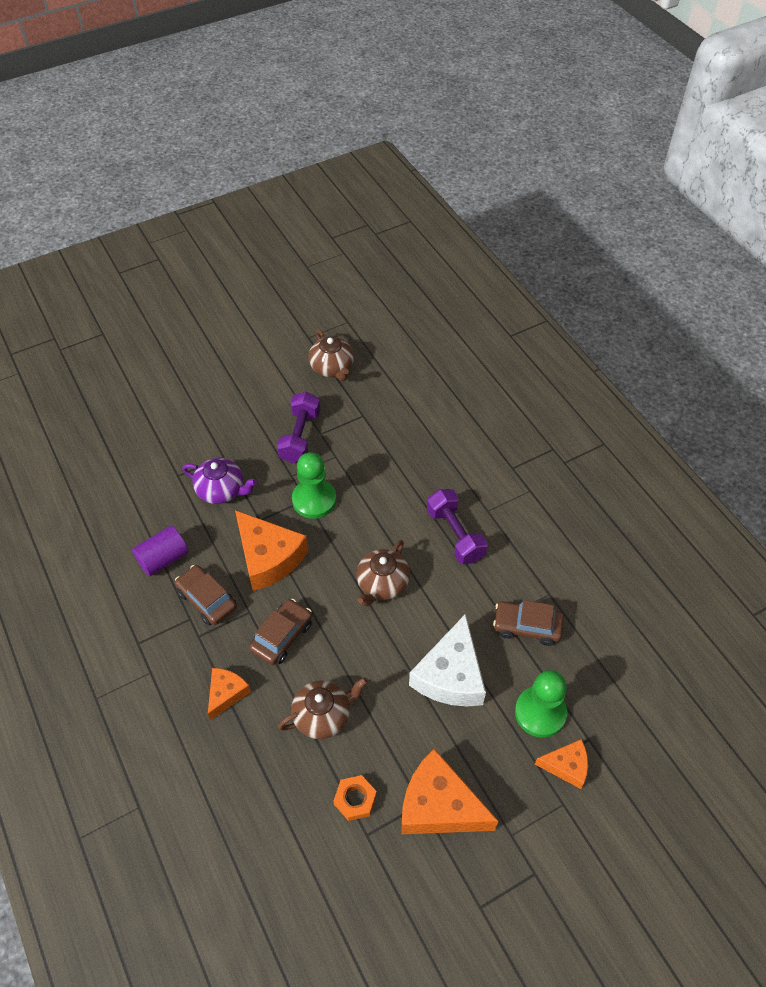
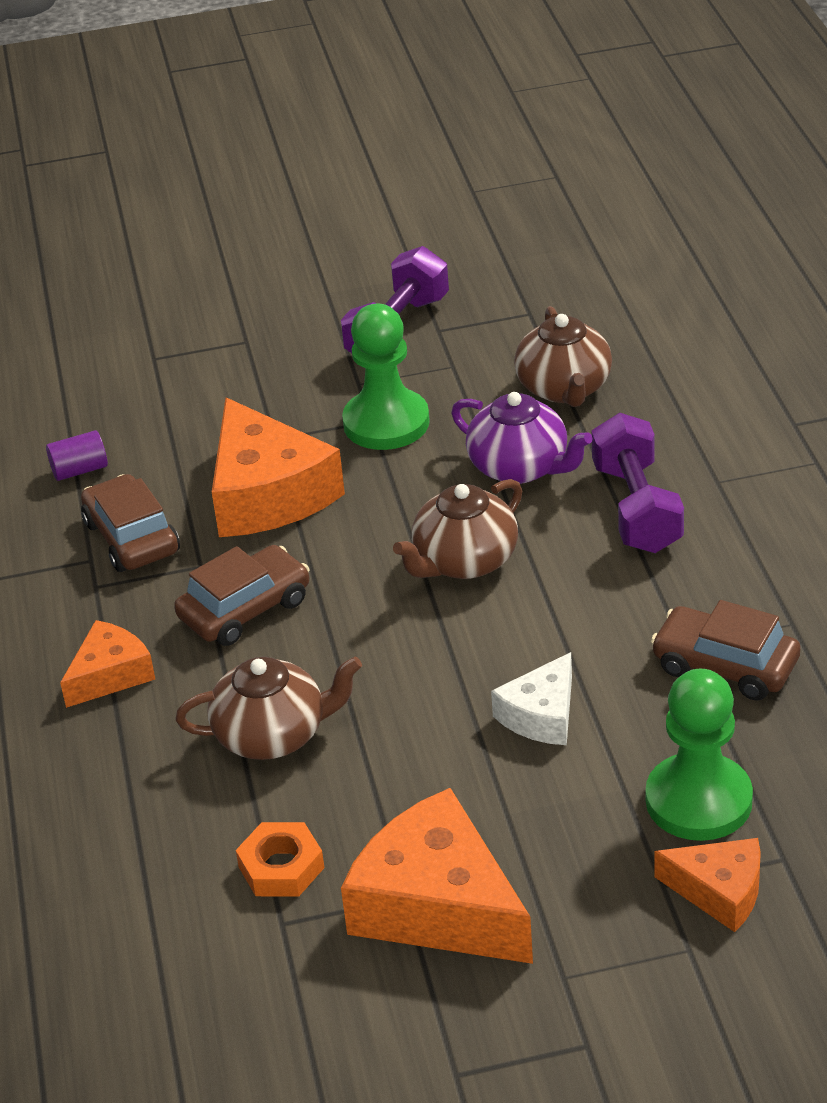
camera: 20 degrees right, 15 degrees down
purple cylinder [132,525,189,576] -> purple cylinder [46,430,108,481], size x0.62
purple teapot [182,458,257,504] -> purple teapot moved to [451,392,593,484]
brown teapot [308,329,354,381] -> brown teapot moved to [514,306,612,407]
white cheese [409,614,486,707] -> white cheese [491,652,572,745], size x0.55

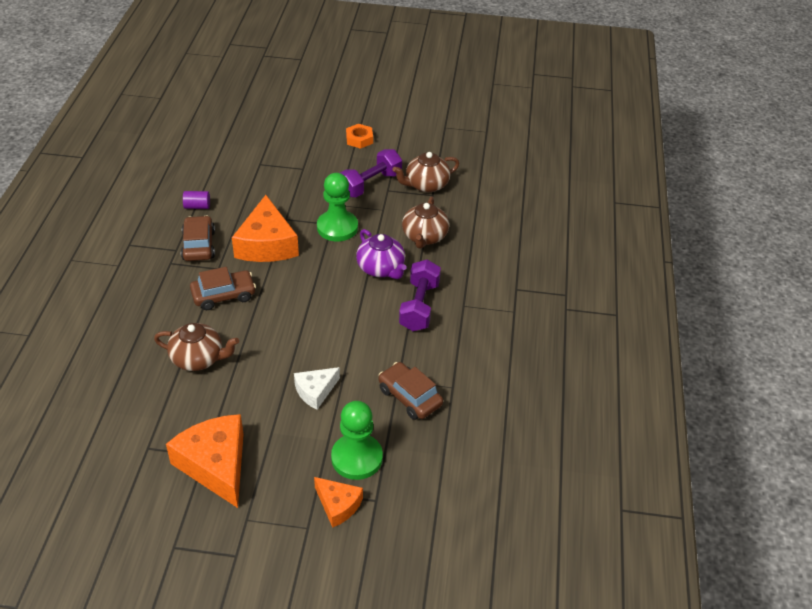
camera: 15 degrees right, 5 degrees up
orange cheese [60,620,155,708] -> none
orange nut [236,822,325,897] -> orange nut moved to [346,124,373,149]
brown teapot [393,479,522,579] -> brown teapot moved to [392,152,459,193]

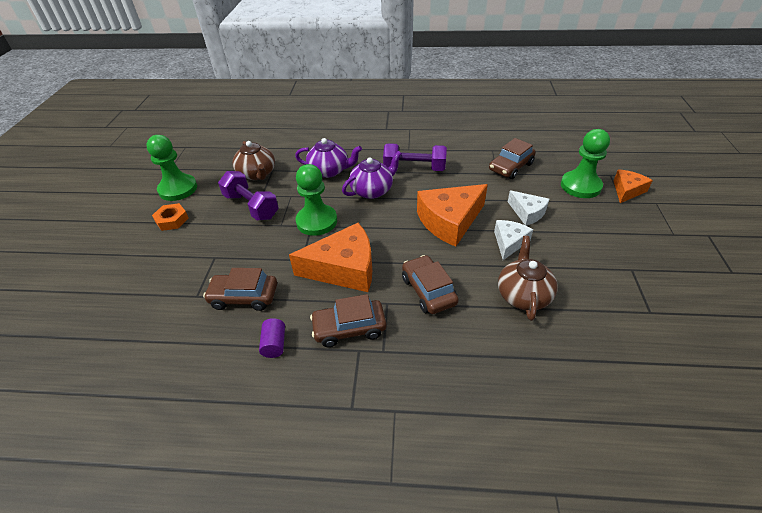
camera: 90 degrees left, 0 degrees up
orange cheese [166,414,244,508] -> orange cheese moved to [417,184,488,247]
brown teapot [402,196,449,249] -> purple teapot [295,138,362,178]
none -> green pawn [146,135,197,201]
none -> brown car [203,268,277,311]
none -> white cheese [494,220,533,260]

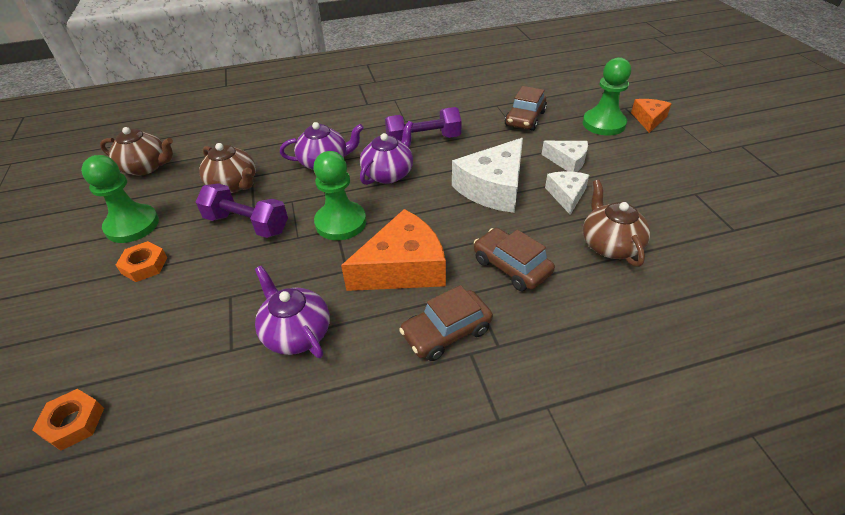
camera: 20 degrees left, 0 degrees up
brown car [203,268,277,311] -> purple teapot [255,266,330,358]
purple cylinder [259,318,285,358] -> none
orange cheese [417,184,488,247] -> white cheese [452,138,523,213]
none -> orange nut [32,389,104,451]
none -> brown teapot [100,127,173,176]

